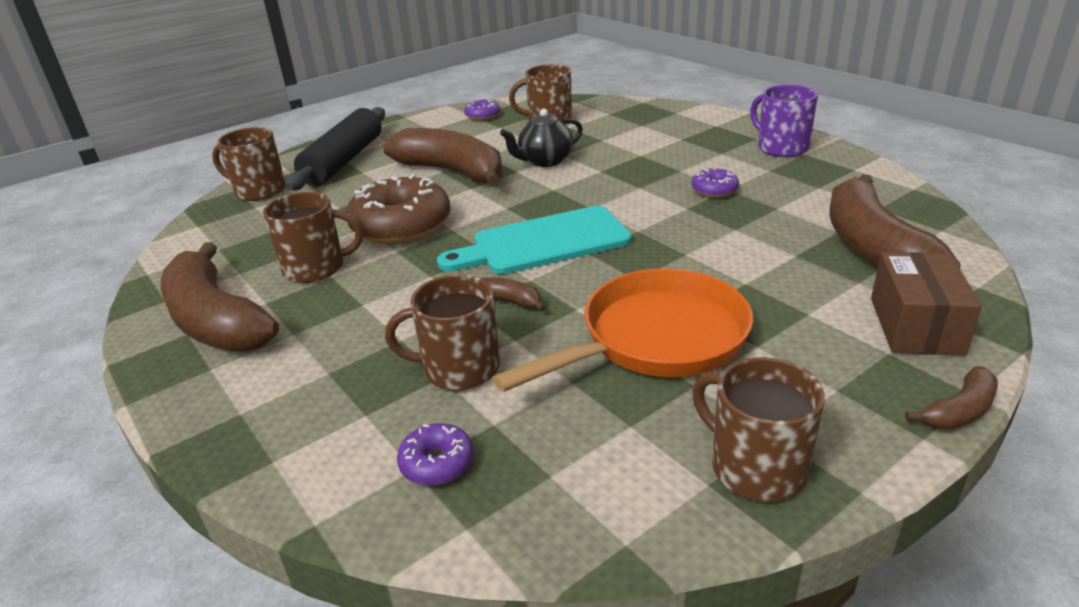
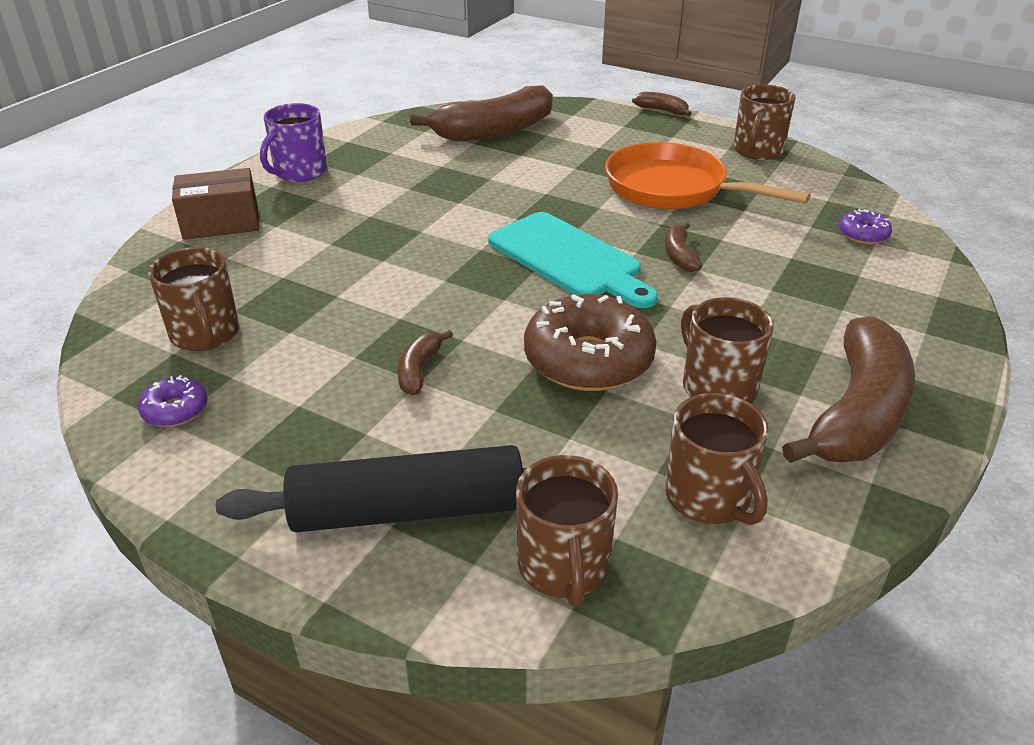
camera: 115 degrees left, 5 degrees up
brown banana [383,128,502,187] -> brown banana [397,330,453,395], size x0.44
brown mug [385,275,500,390] -> brown mug moved to [665,393,769,525]
black teapot [500,109,583,167] -> none
purple donut [691,167,739,198] -> none
brown box [871,252,982,356] -> brown box moved to [172,168,259,240]

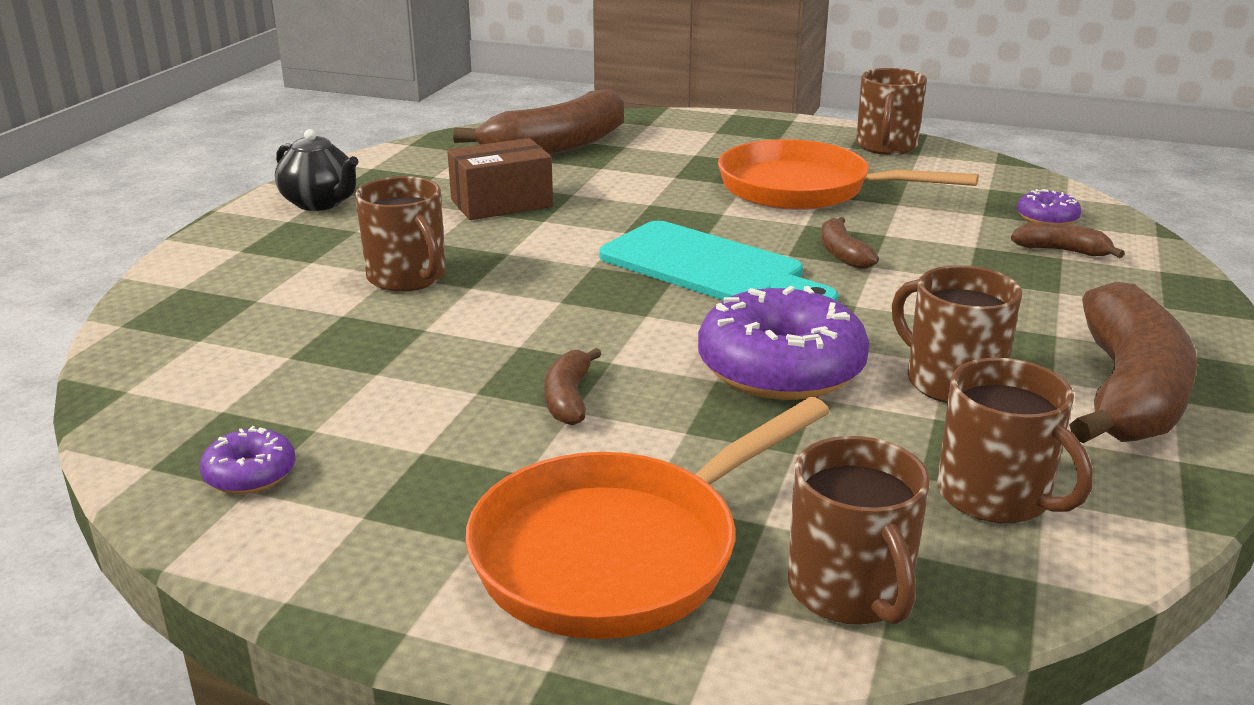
camera: 10 degrees left, 10 degrees down
brown mug [148,247,240,351] -> brown mug moved to [355,176,446,292]
brown box [172,168,259,240] -> brown box moved to [447,138,553,220]
black rolling pin [216,445,527,532] -> orange pan [465,397,830,639]
purple mug [260,103,327,182] -> black teapot [275,129,358,211]
brown donut [524,294,657,391] -> purple donut [698,286,869,400]
brown banana [632,92,692,116] -> brown banana moved to [1011,222,1125,258]

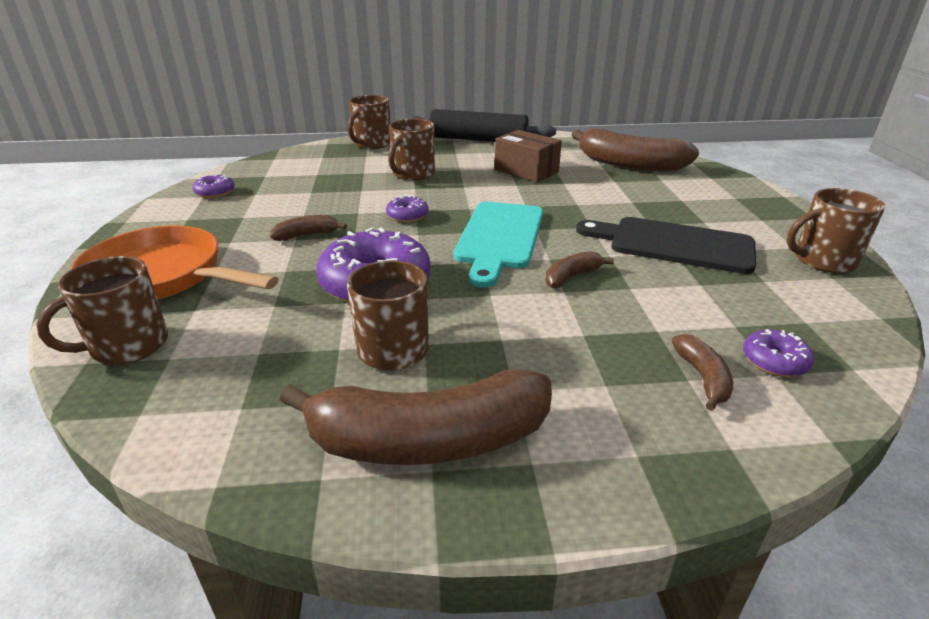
camera: 65 degrees right, 5 degrees up
black teapot [275,129,358,211] -> black rolling pin [405,109,556,142]
orange pan [718,139,979,210] -> black cutting board [576,217,756,274]
brown mug [937,358,1093,524] -> brown mug moved to [348,95,391,149]
none -> purple donut [386,195,429,223]

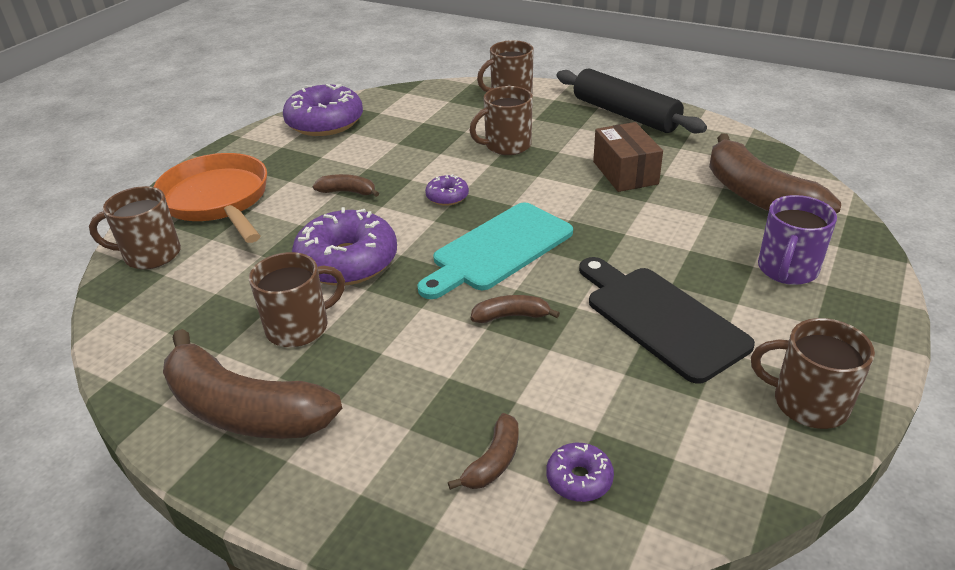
camera: 35 degrees right, 5 degrees up
purple donut [193,174,235,198] -> purple donut [283,84,363,136], size x2.14
none -> purple mug [758,195,837,285]

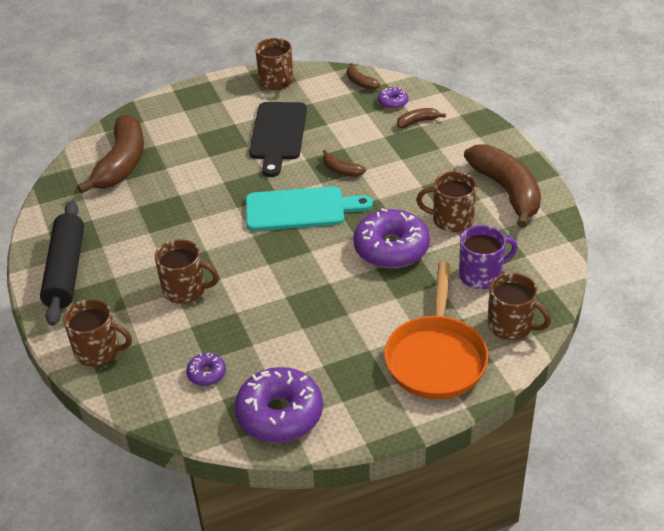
camera: 140 degrees left, 5 degrees up
brown banana [313,174,379,197] -> brown banana moved to [347,63,381,90]
purple donut [425,174,469,206] -> purple donut moved to [186,353,226,386]
brown box [593,122,663,192] -> none
purple mug [758,195,837,285] -> purple mug moved to [459,225,518,289]

